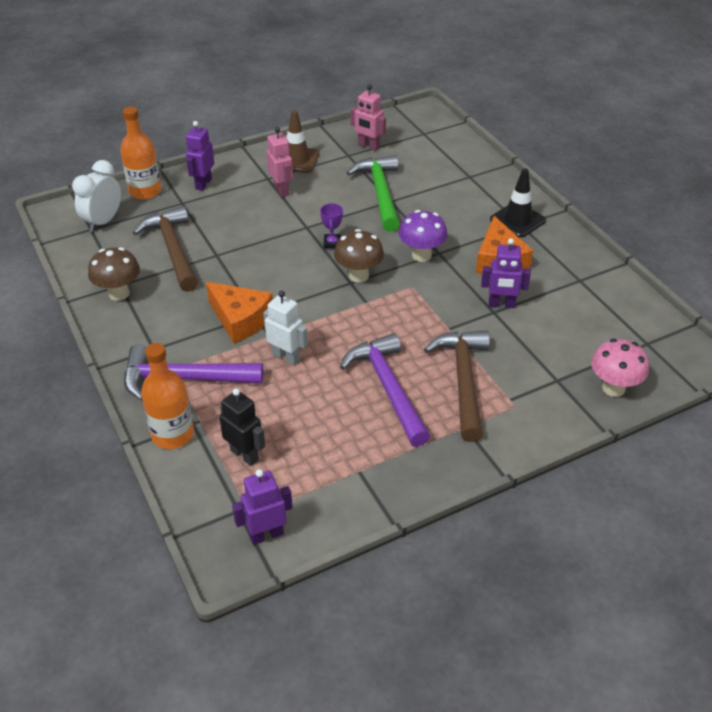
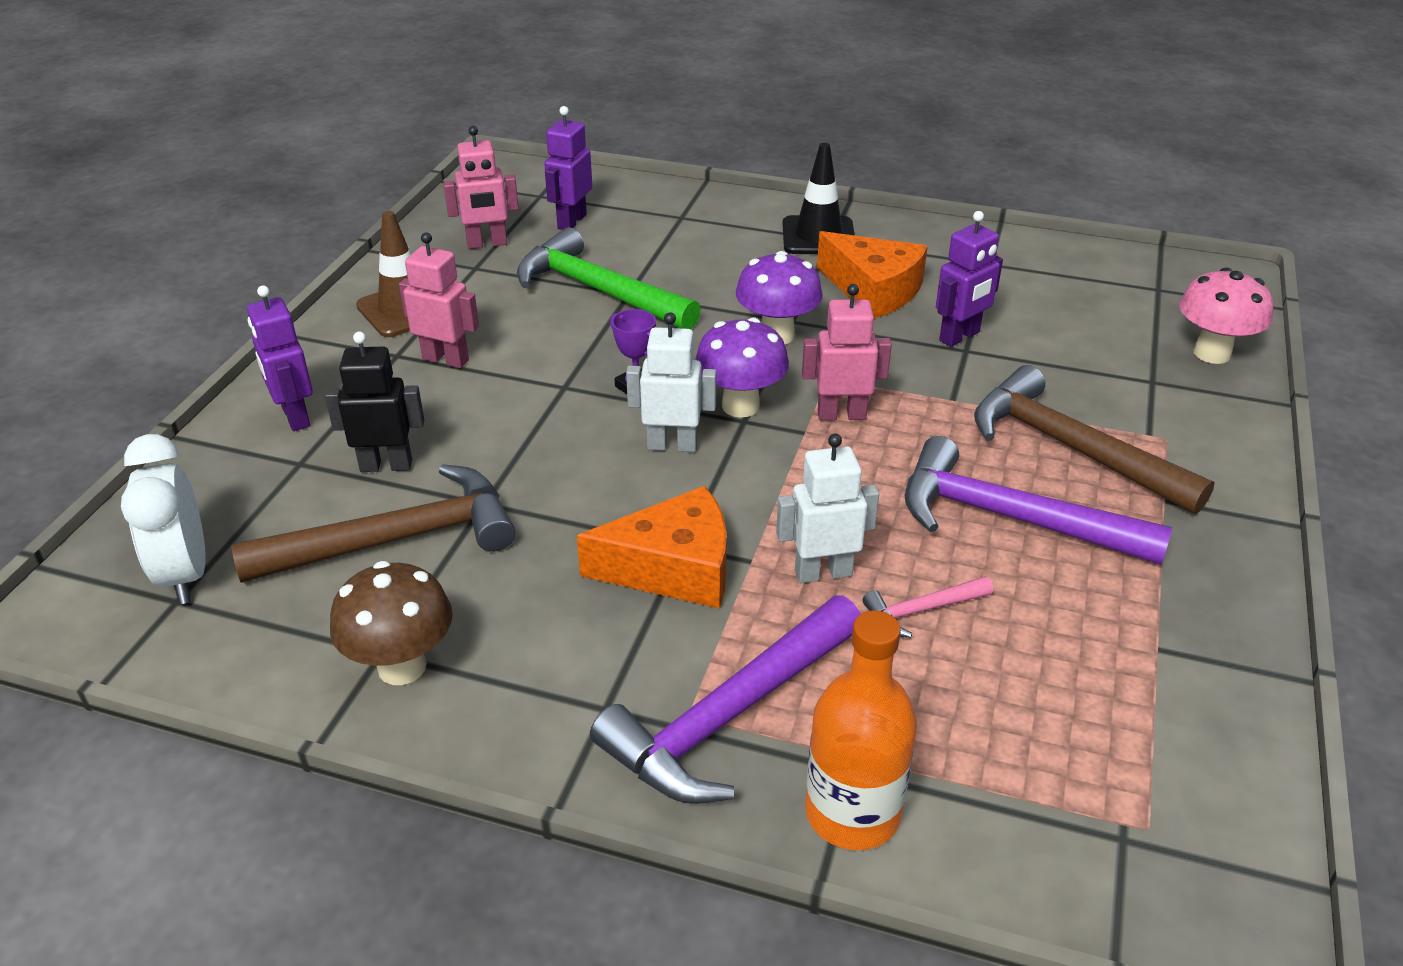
camera: 45 degrees left, 5 degrees down
orange bottle [120,106,161,199] -> none
brown hammer [133,206,198,292] -> brown hammer turned 135 degrees clockwise [231,464,516,583]
black robot [219,388,265,466] -> black robot moved to [325,331,424,472]
purple robot [232,469,292,545] -> purple robot moved to [544,106,592,230]
brown mushroom [334,229,384,283] -> purple mushroom [695,317,789,418]
none -> white robot [626,312,716,452]
none -> pink robot [802,284,892,420]
none -> pink hammer [863,576,993,638]

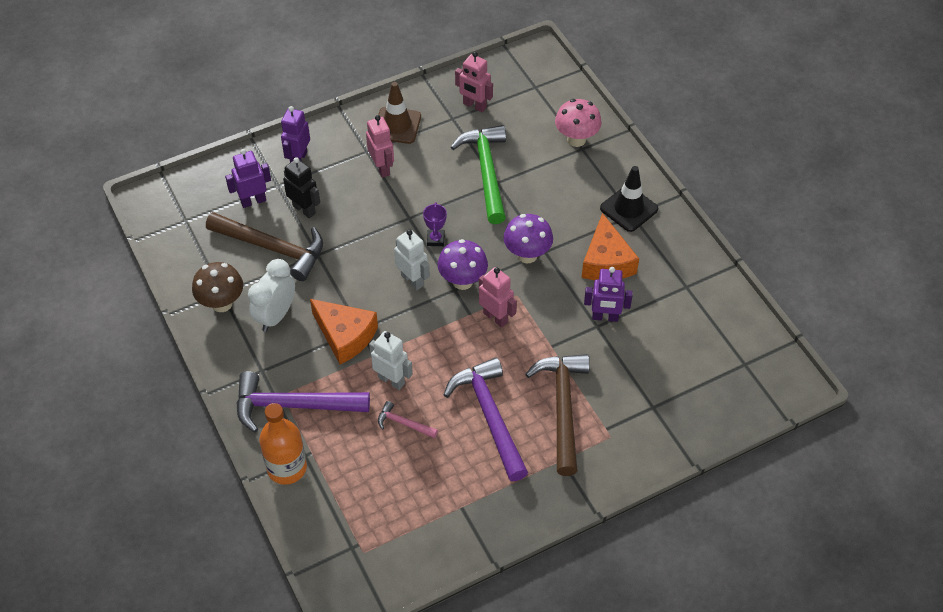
camera: 45 degrees right, 15 degrees up
white clock [121,434,206,604] -> white clock moved to [248,259,295,332]
purple robot [544,106,592,230] -> purple robot moved to [225,149,271,208]
pink mushroom [1179,267,1273,364] -> pink mushroom moved to [555,99,602,147]

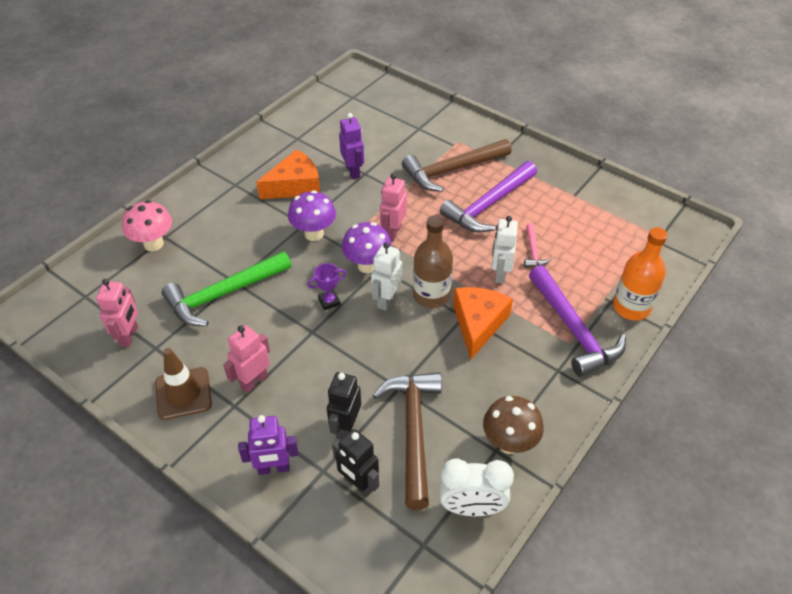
camera: 115 degrees left, 5 degrees down
purple robot [225,149,271,208] -> black robot [332,429,379,497]
white clock [248,259,295,332] -> white clock moved to [440,458,514,516]
black traffic cone [600,166,658,232] -> none
none -> brown bottle [413,215,453,308]

